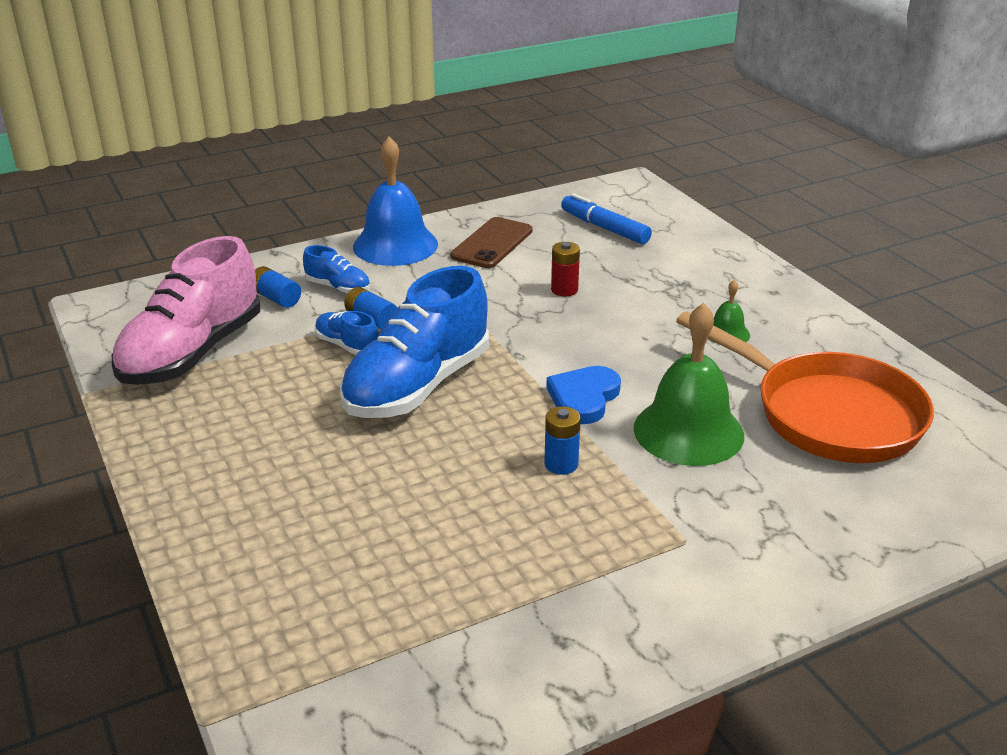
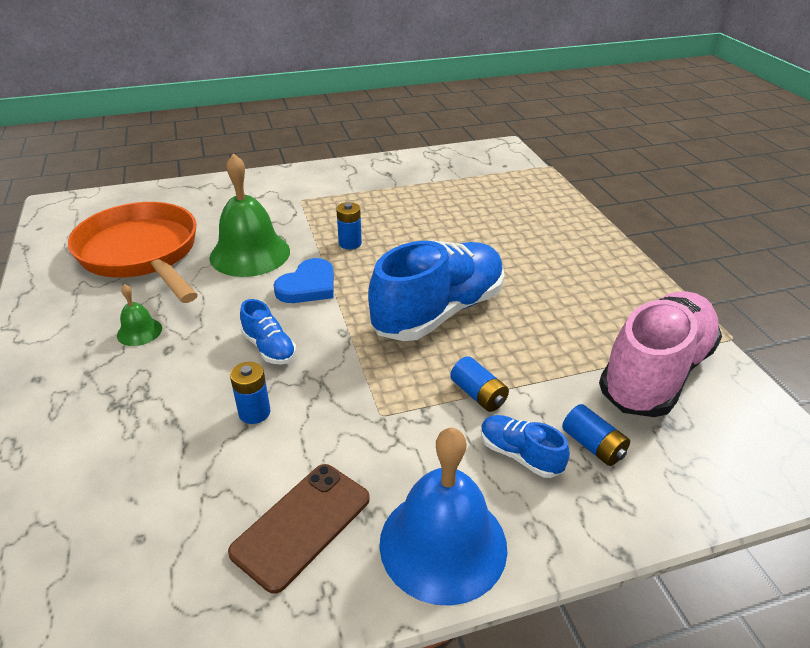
camera: 170 degrees left, 5 degrees up
blue shoe [315,311,379,355] -> blue shoe moved to [240,299,296,365]
red battery [551,242,580,297] -> blue battery [230,362,270,424]
blue marker [561,193,652,244] -> none

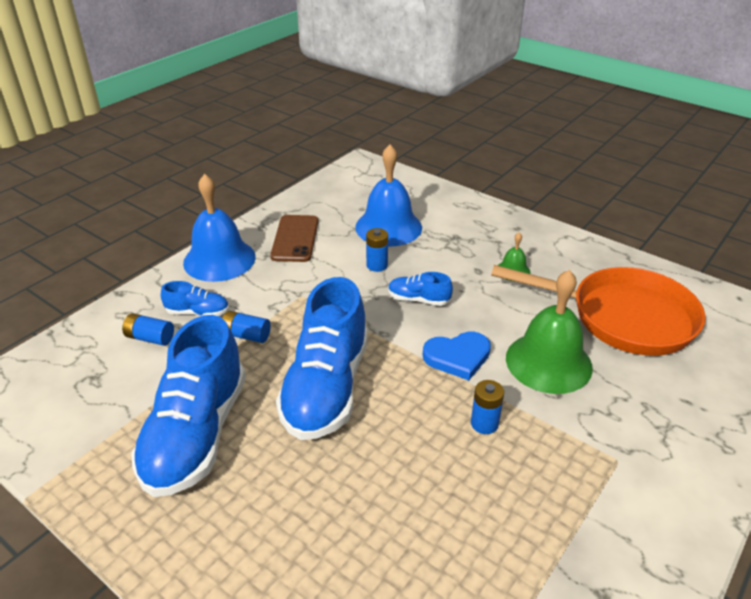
camera: 145 degrees right, 0 degrees up
blue heart [273,258,334,303] -> blue heart turned 105 degrees counterclockwise [423,332,491,380]
pink shoe [599,292,722,417] -> none
none -> blue shoe [131,315,246,497]
none -> blue bell [355,145,422,247]

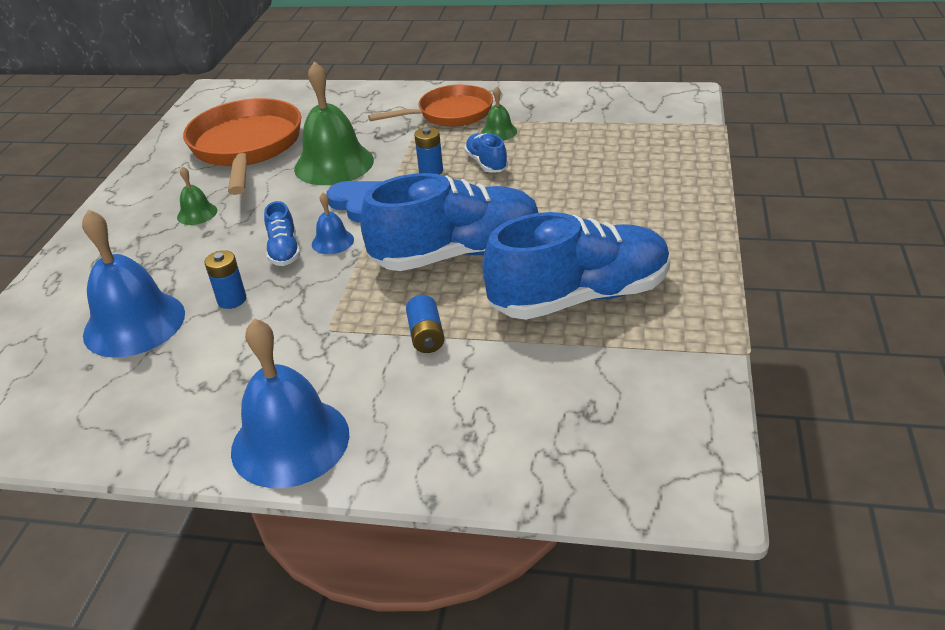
camera: 115 degrees left, 0 degrees up
blue battery [122,313,174,346] -> none
blue shoe [161,281,229,316] -> blue shoe moved to [464,133,508,173]
brown phone [270,215,318,262] -> none
none -> blue bell [312,193,354,254]
none -> orange pan [368,84,493,127]
none -> green bell [481,86,517,141]

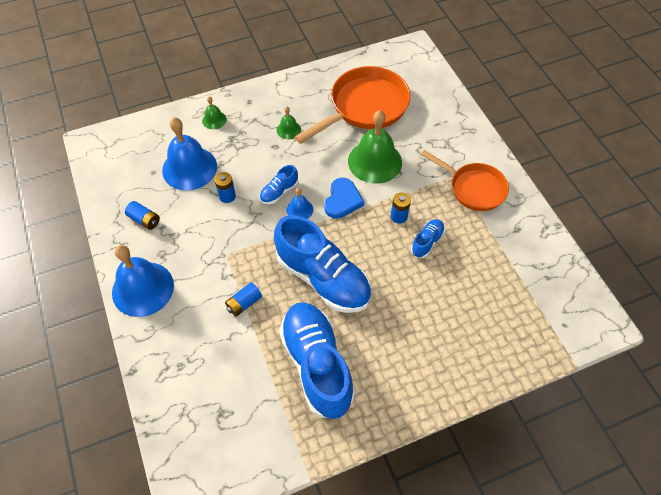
camera: 55 degrees right, 20 degrees up
green bell [481,86,517,141] -> green bell moved to [202,97,227,129]
blue shoe [482,212,670,320] -> blue shoe turned 150 degrees counterclockwise [279,302,355,419]
none -> blue battery [125,201,160,230]

